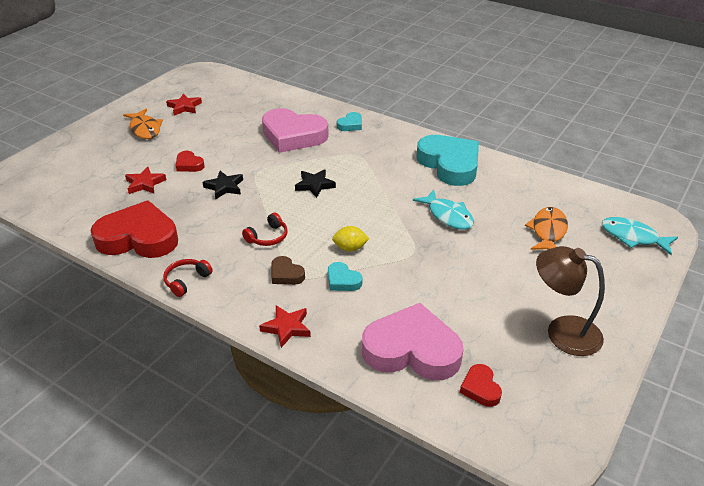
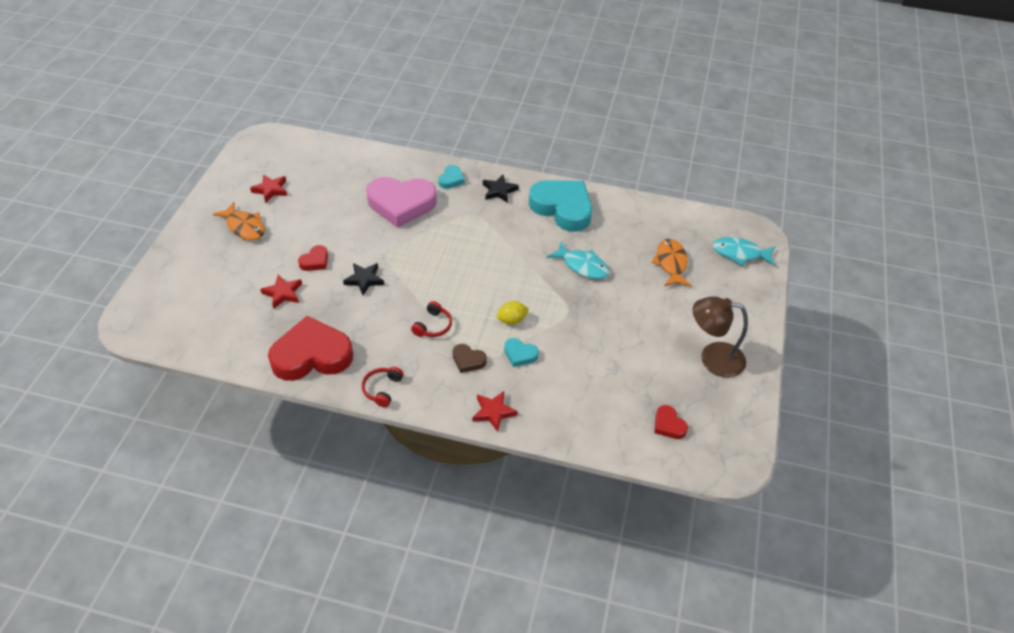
camera: 20 degrees left, 10 degrees up
red heart [176,151,205,172] -> red heart turned 75 degrees counterclockwise [298,245,328,271]
black star [295,169,336,198] -> black star moved to [483,175,519,203]
pink heart [362,303,464,380] -> none

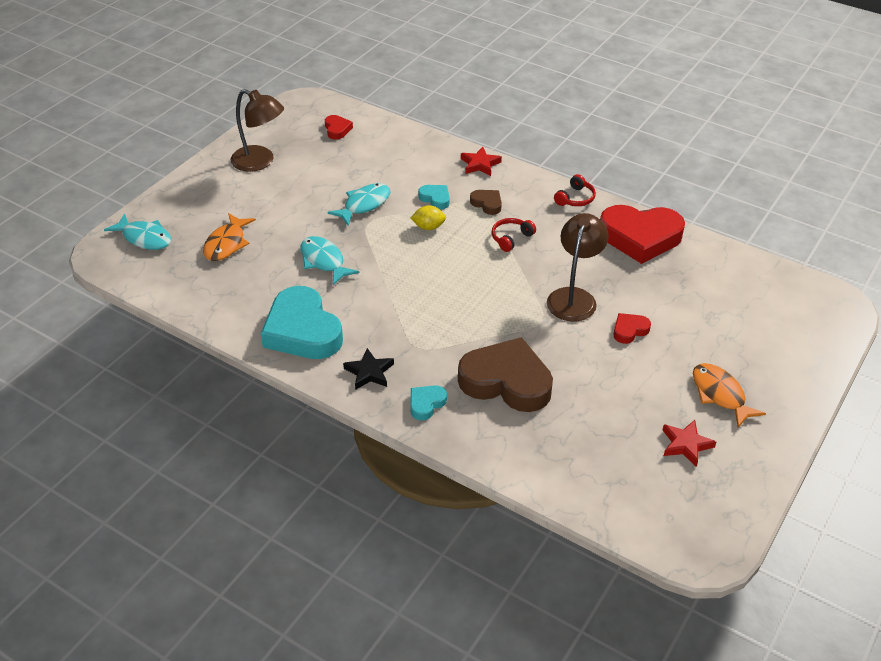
camera: 160 degrees left, 5 degrees down
red star [260,274,302,309] -> none
black star [343,263,384,295] -> brown lamp [547,213,609,322]
pink heart [366,177,437,228] -> brown heart [458,337,553,412]
none -> turquoise fish [327,183,390,226]

